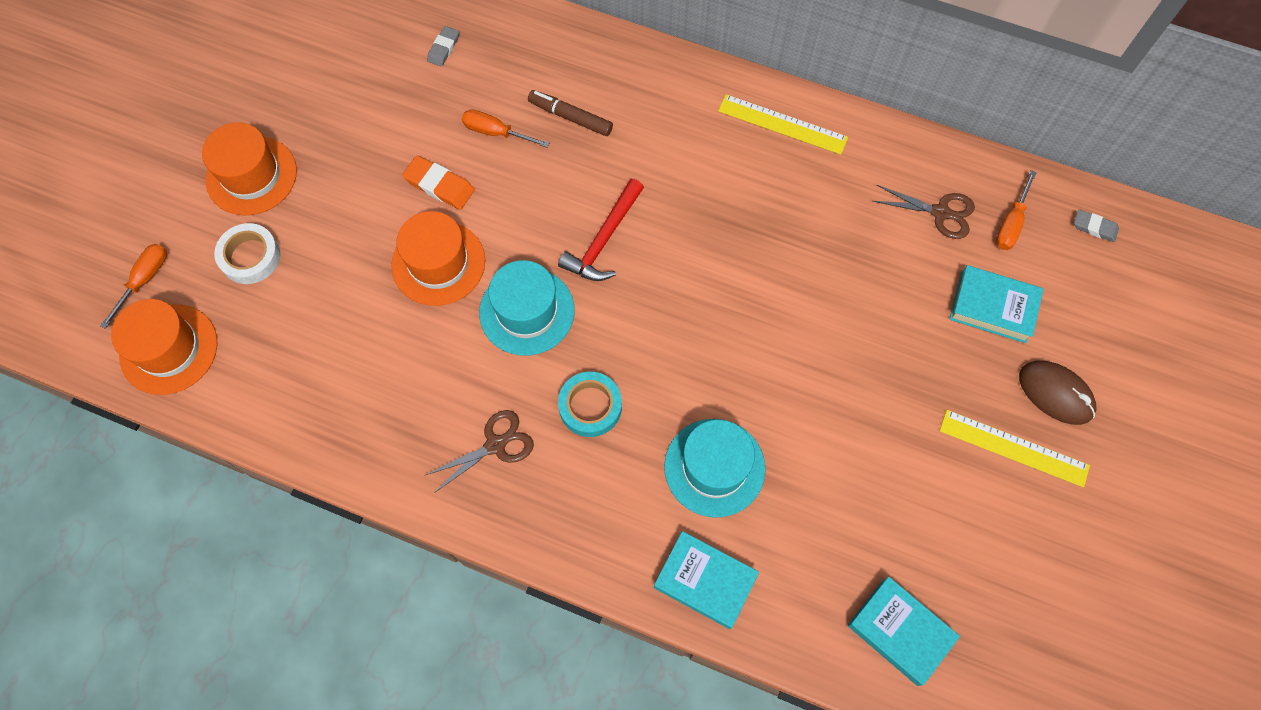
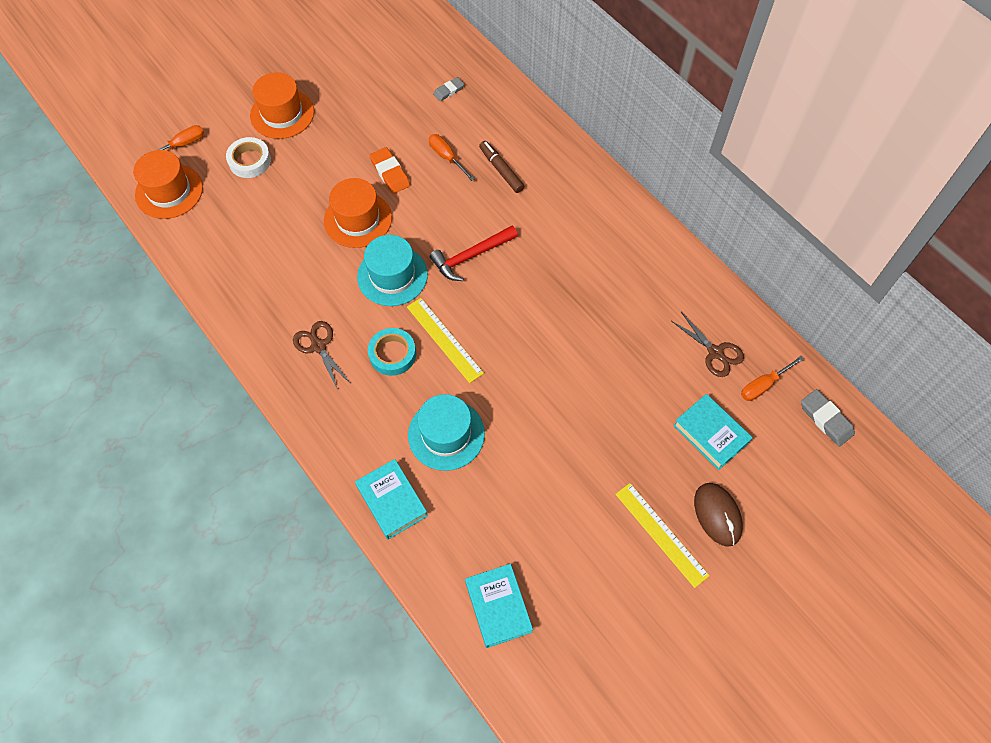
camera: 30 degrees right, 5 degrees down
brown scissors [426,410,534,493] -> brown scissors turned 120 degrees counterclockwise [293,321,351,391]
yellow ruler [718,94,848,155] -> yellow ruler moved to [407,298,484,383]
grey eraser [1074,209,1119,242] -> grey eraser [801,389,855,447], size x1.55

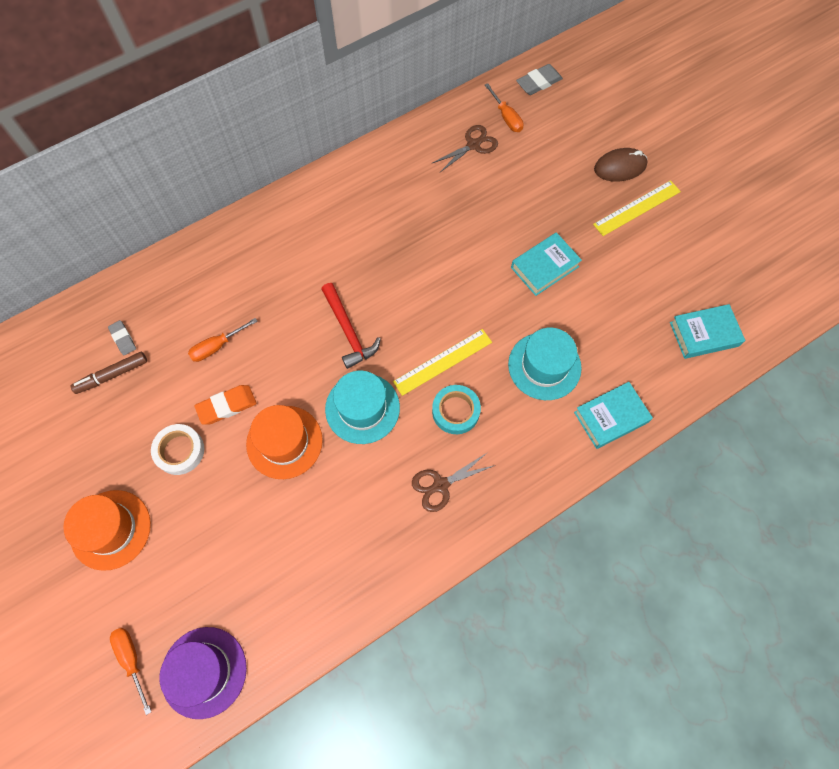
camera: 85 degrees left, 5 degrees up
orange hat [133,150,203,219] -> purple hat [159,627,247,719]
white tape [226,137,271,178] -> white tape moved to [151,424,204,475]
brown marker [479,141,524,193] -> brown marker moved to [70,351,147,394]
turquoise book [673,394,753,470] -> turquoise book moved to [511,232,582,296]

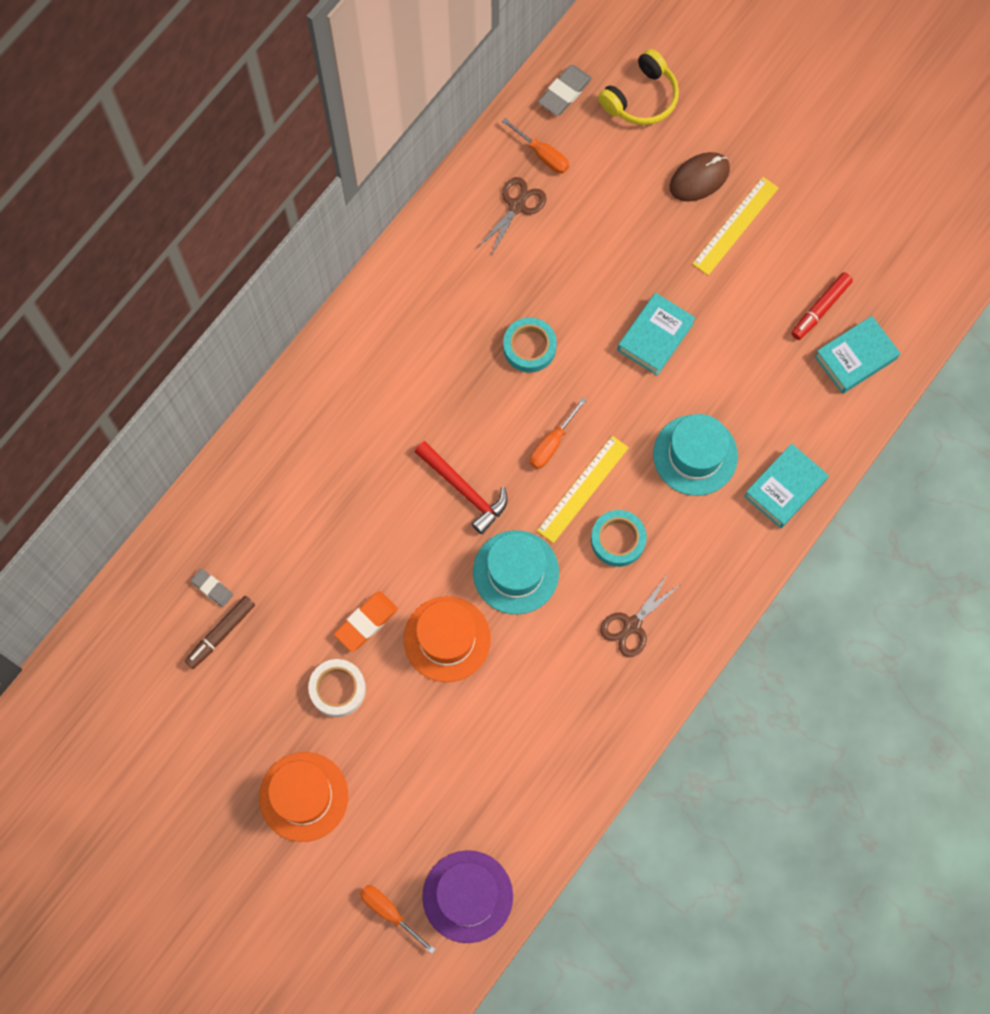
camera: 20 degrees left, 5 degrees up
orange screwdriver [188,318,258,362] -> orange screwdriver moved to [530,397,587,469]
none -> turquoise tape [503,318,557,372]
none -> yellow headphones [598,49,679,125]
none -> red marker [791,272,853,340]

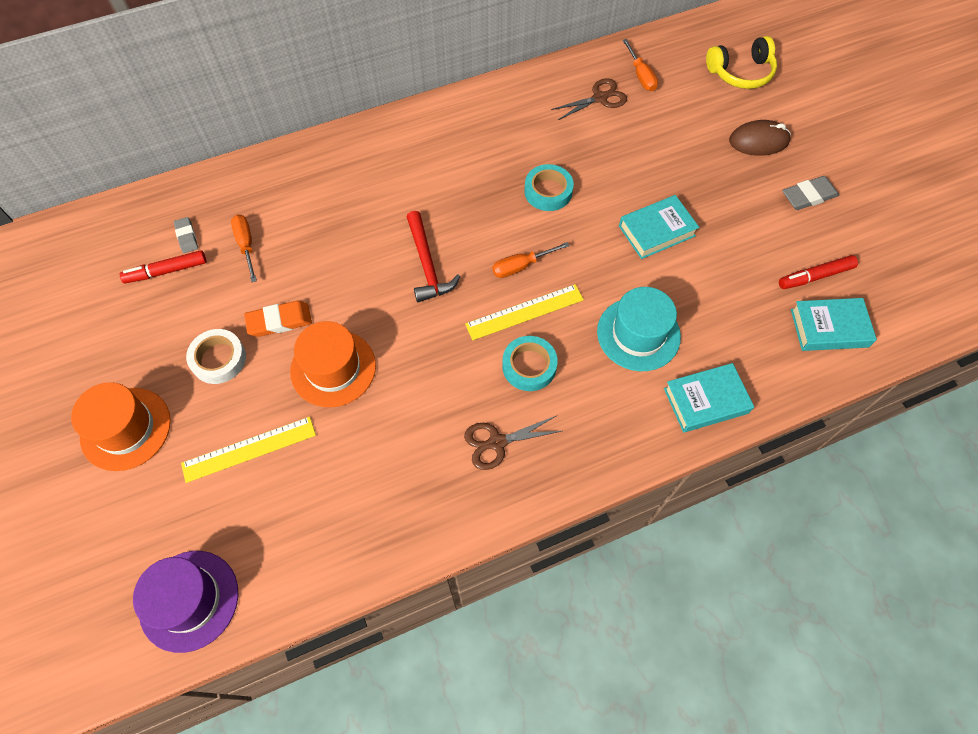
camera: 30 degrees right, 10 degrees down
brown marker [185,596,255,669] -> red marker [120,250,206,283]
orange screwdriver [360,885,436,954] -> orange screwdriver moved to [231,214,257,282]
turquoise hat [473,530,559,614] -> none
grey eraser [538,65,592,116] -> grey eraser moved to [782,176,839,210]
yellow ruler [692,177,779,275] -> yellow ruler moved to [181,417,316,483]

